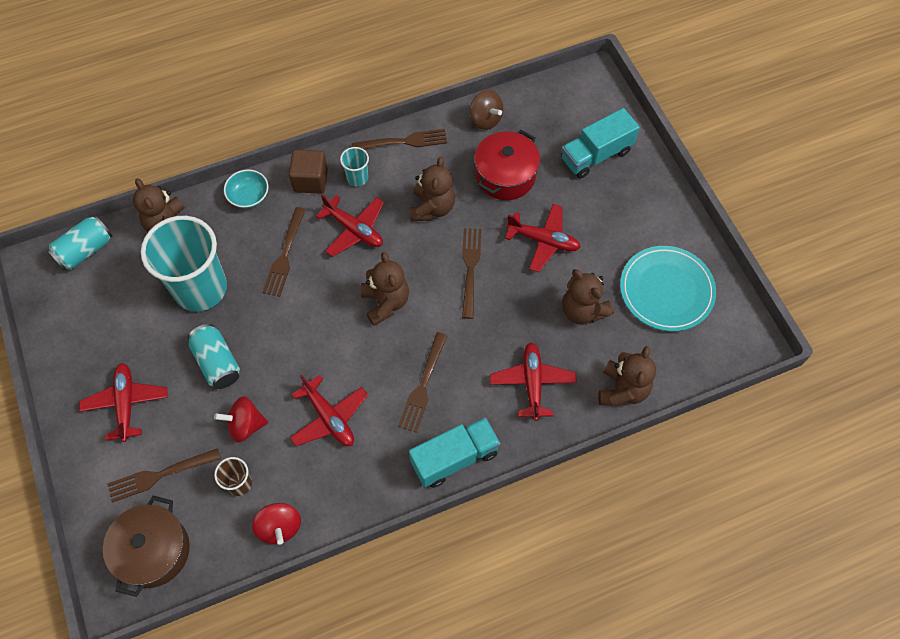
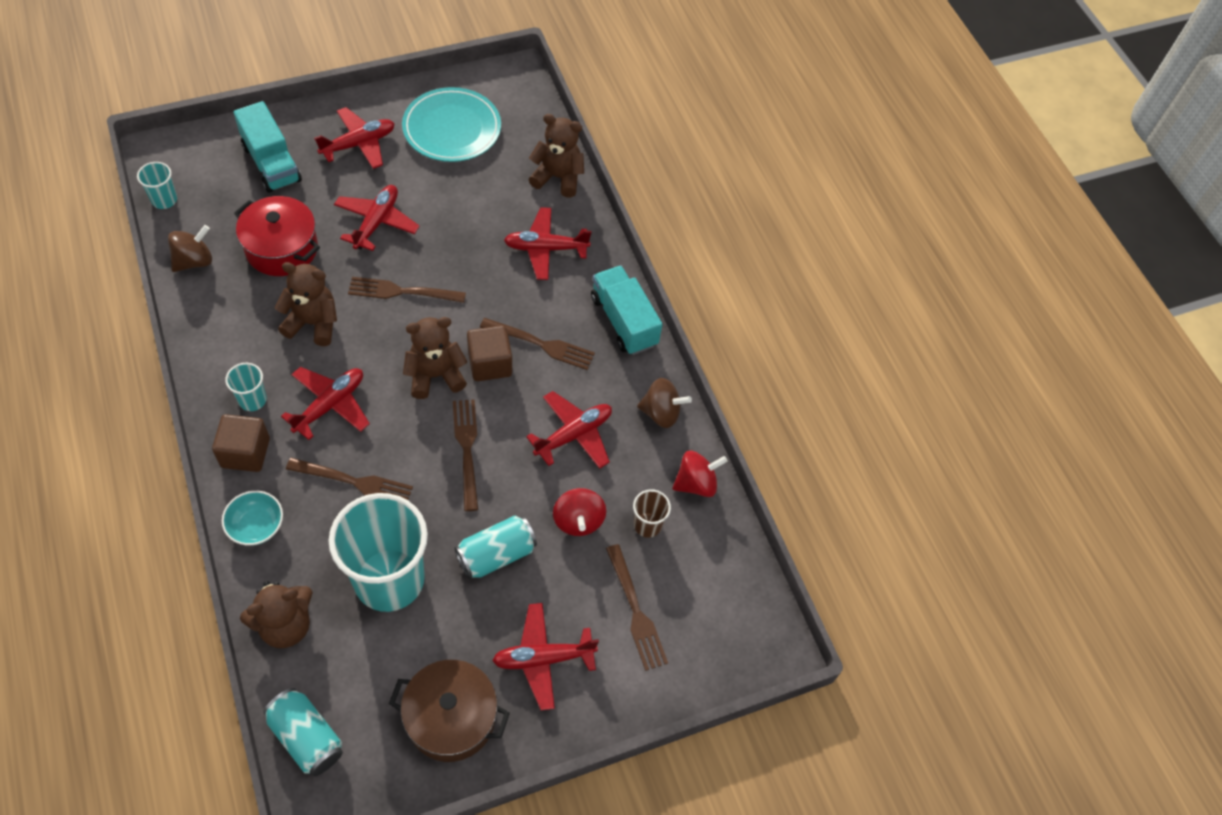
camera: 95 degrees left, 5 degrees down
brown pot [103,496,190,597] -> brown pot moved to [389,660,510,762]
brown fork [352,129,447,149] -> brown fork moved to [453,399,478,511]
brown teddy bear [562,269,614,325] -> none
none -> turquoise cup [137,162,177,209]
none -> red plane [314,107,395,169]
none -> brown cube [467,326,512,381]
none -> brown spinning top [637,378,692,428]

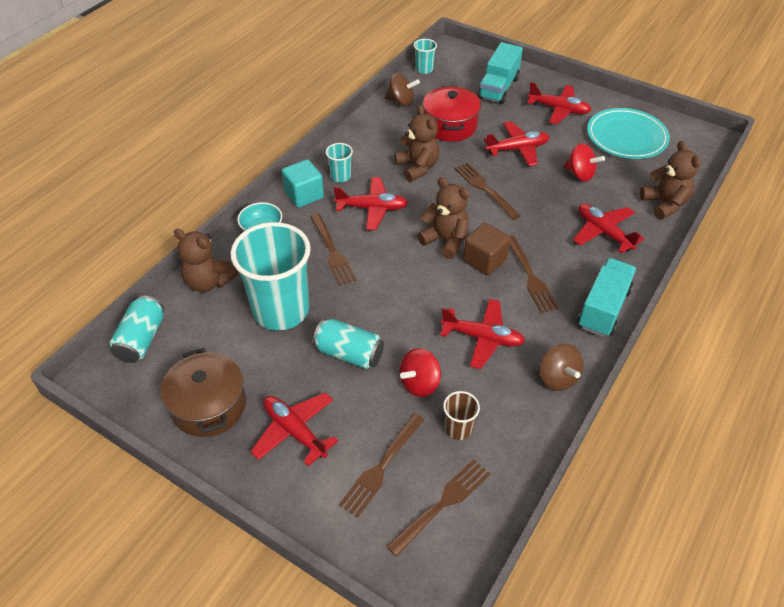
camera: 60 degrees right, 10 degrees down
brown cube [212,414,270,472] -> turquoise cube [282,159,324,208]
brown fork [453,399,478,511] -> brown fork moved to [386,459,490,557]
red spinning top [672,450,728,497] -> red spinning top moved to [563,143,605,181]

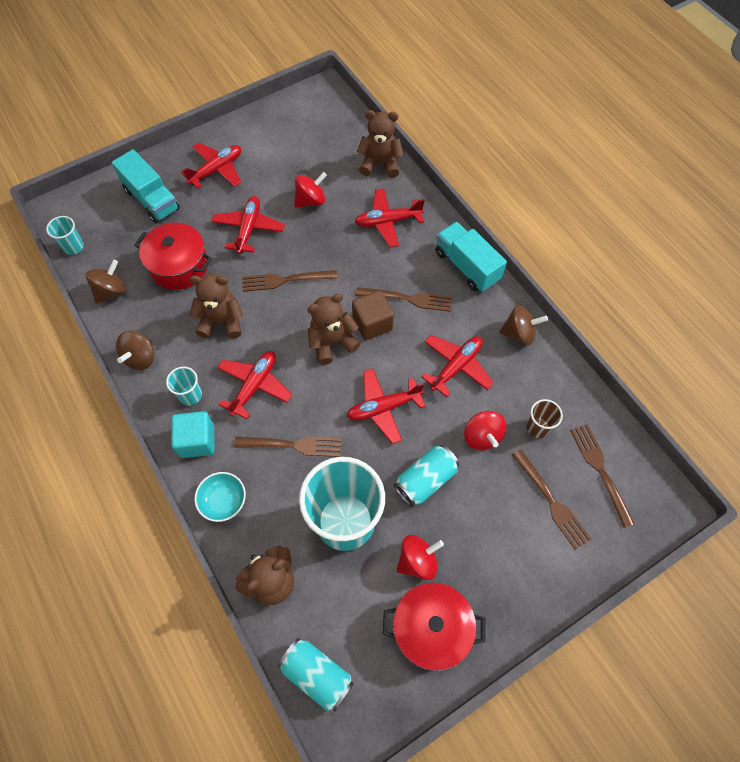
camera: 65 degrees left, 15 degrees up
brown pot [161,348,246,437] -> red pot [383,583,486,671]
red plane [250,392,338,466] -> red plane moved to [347,368,426,444]
turquoise plate [587,108,670,159] -> none
none -> brown spinning top [116,331,154,370]
none -> red spinning top [397,535,444,580]

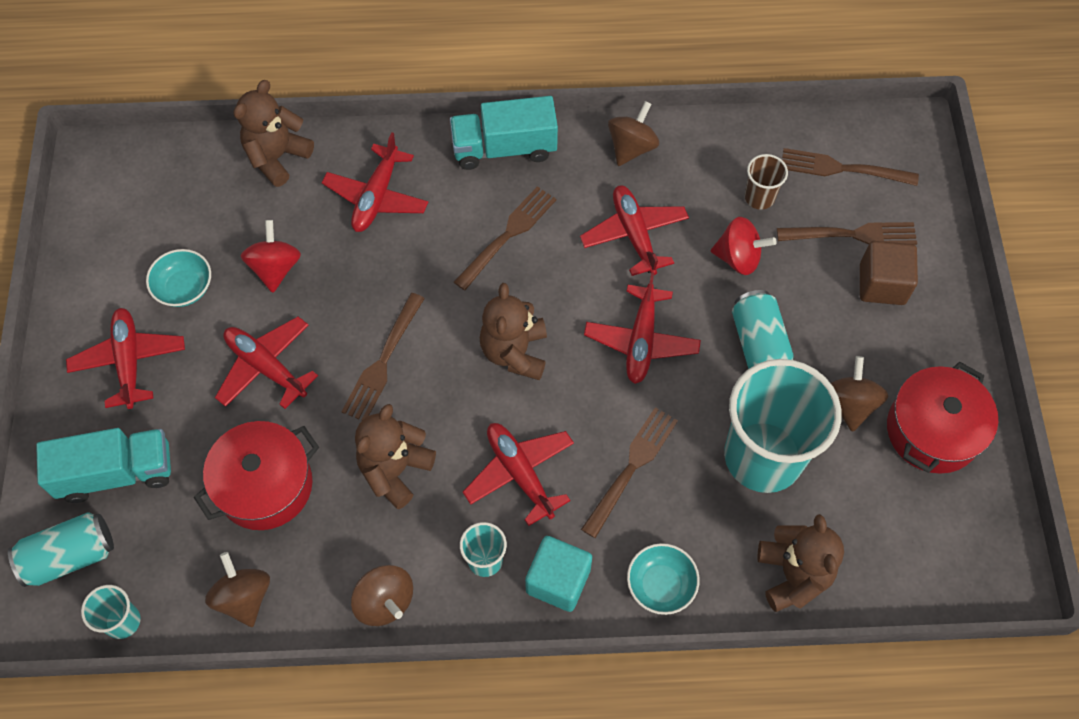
camera: 60 degrees left, 0 degrees up
turquoise can [278,638,354,712] -> turquoise can moved to [8,512,114,587]
brown cube [352,290,394,340] -> brown cube moved to [860,241,918,305]
red spinning top [397,535,444,580] -> brown spinning top [831,356,888,432]
none -> turquoise bowl [146,249,211,307]

